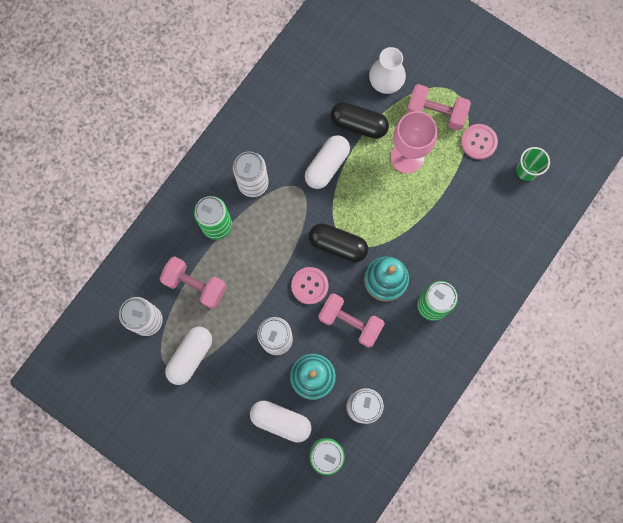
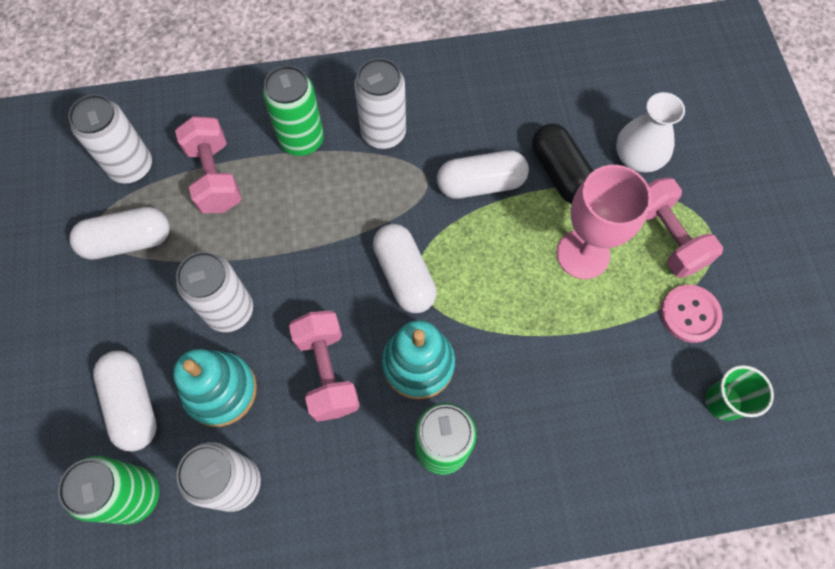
camera: 45 degrees right, 10 degrees down
pink button [291,267,329,304] -> none
black capsule [309,223,368,262] -> white capsule [373,224,437,313]

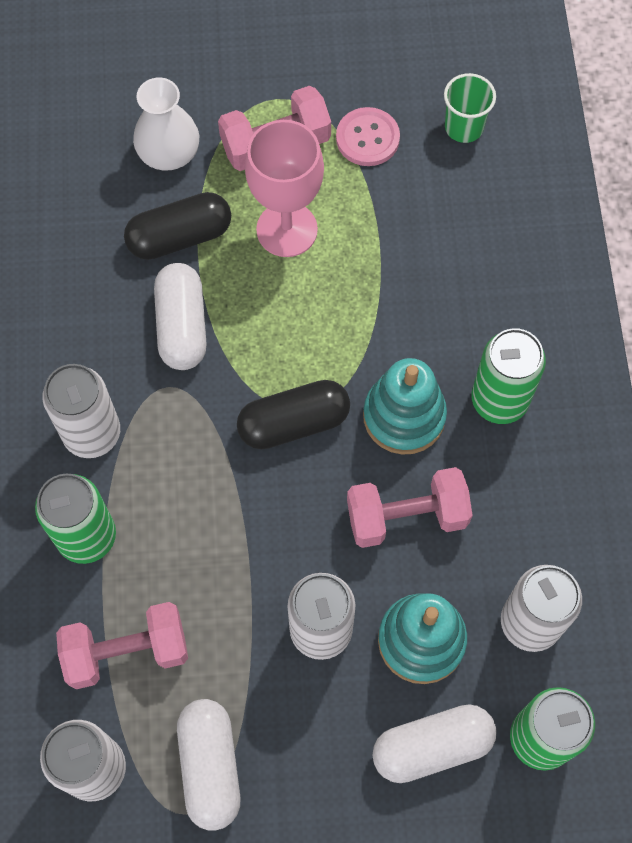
camera: 85 degrees left, 0 degrees up
white capsule [373,224,437,313] -> black capsule [237,380,350,449]

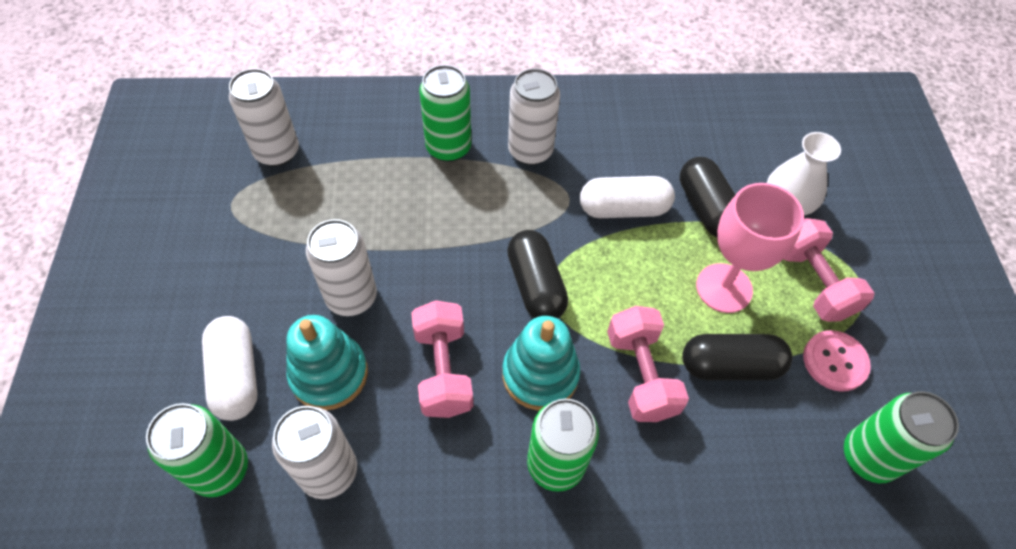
camera: 90 degrees right, 10 degrees down
pink dumbbell [56,602,188,689] -> pink dumbbell moved to [607,306,689,422]
white capsule [177,699,240,830] -> none
green cup [444,73,496,143] -> green can [844,391,959,483]
none -> black capsule [682,334,792,380]

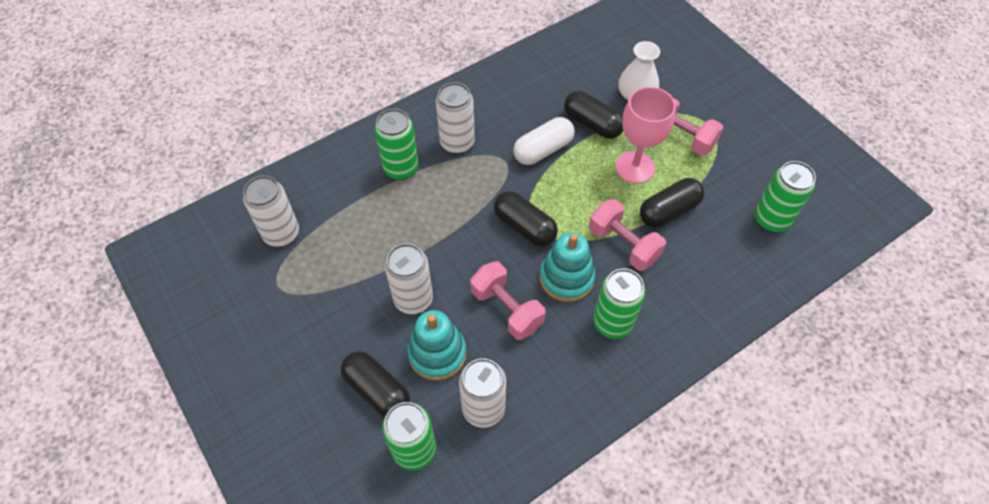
camera: 30 degrees left, 0 degrees up
white capsule [202,316,257,421] -> black capsule [340,351,410,418]
pink button [803,330,871,392] -> none

